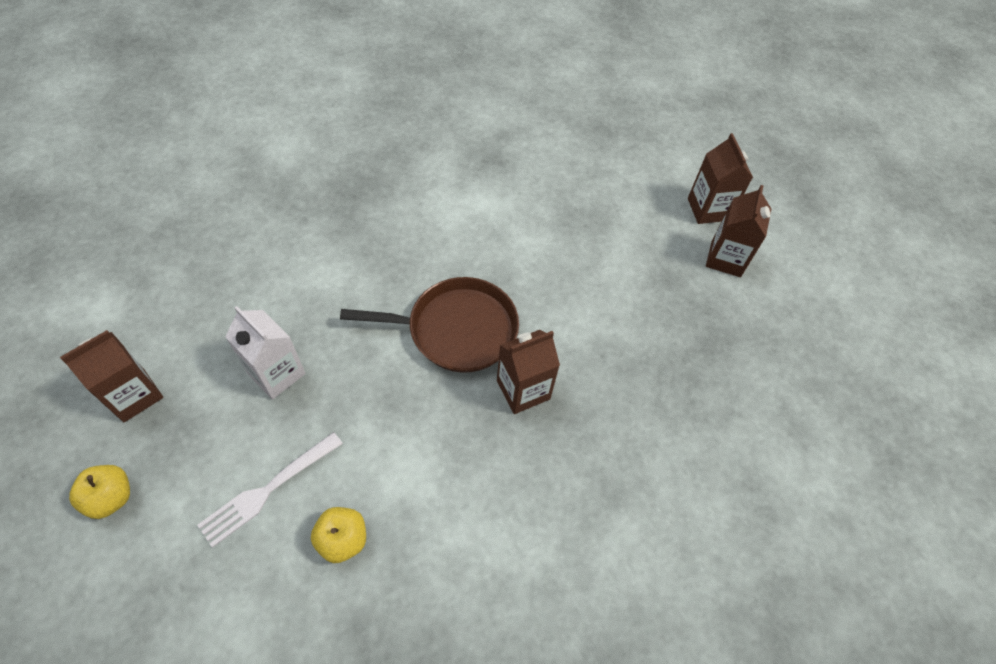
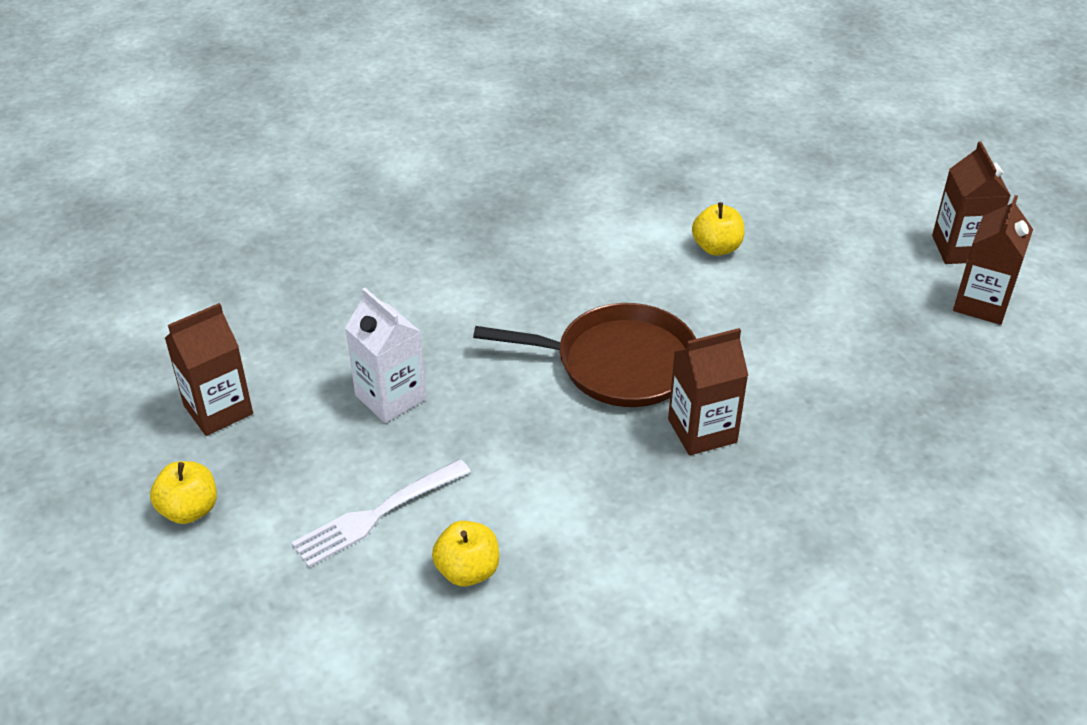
camera: 10 degrees right, 15 degrees down
none -> yellow apple [692,202,745,256]

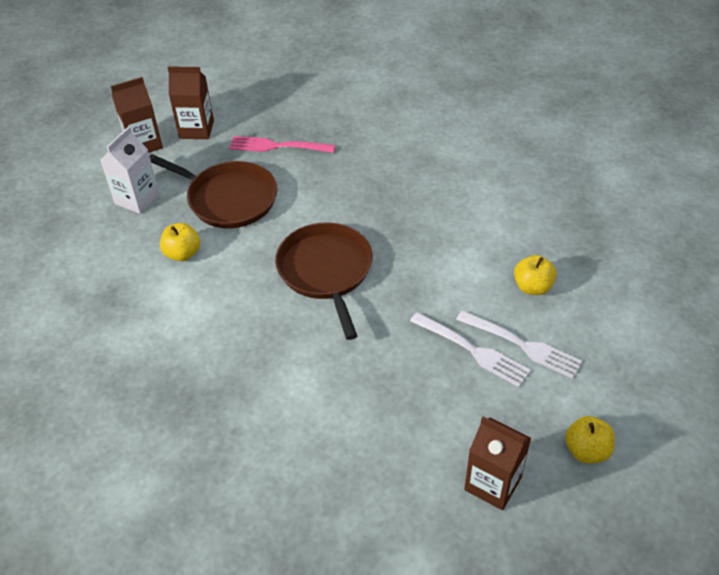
camera: 110 degrees left, 5 degrees up
white carton [345,288,426,423] -> white carton moved to [100,126,160,214]
brown carton [668,328,749,455] -> none
none -> brown pan [149,154,278,228]
none -> pink fork [229,136,335,153]
none -> white fork [410,312,531,387]

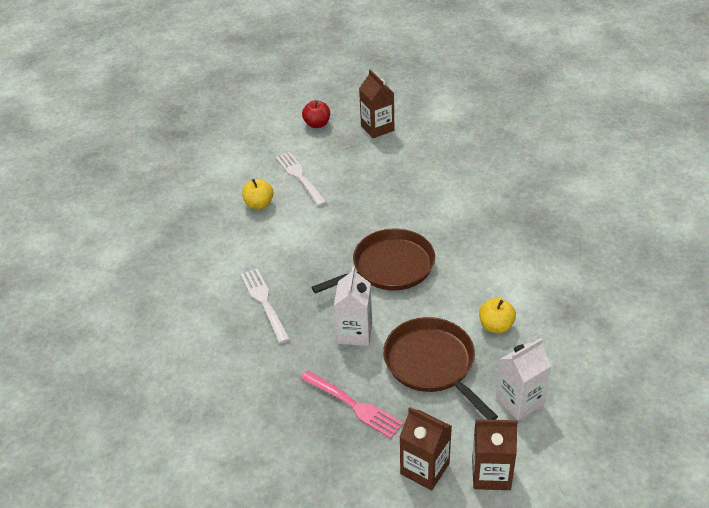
camera: 150 degrees left, 5 degrees down
brown pan [275,222,373,340] -> brown pan turned 135 degrees counterclockwise [311,228,435,294]
white fork [410,312,531,387] -> white fork moved to [240,269,290,344]
yellow apple [565,416,615,464] -> red apple [302,100,330,128]
none -> white carton [334,266,372,346]

